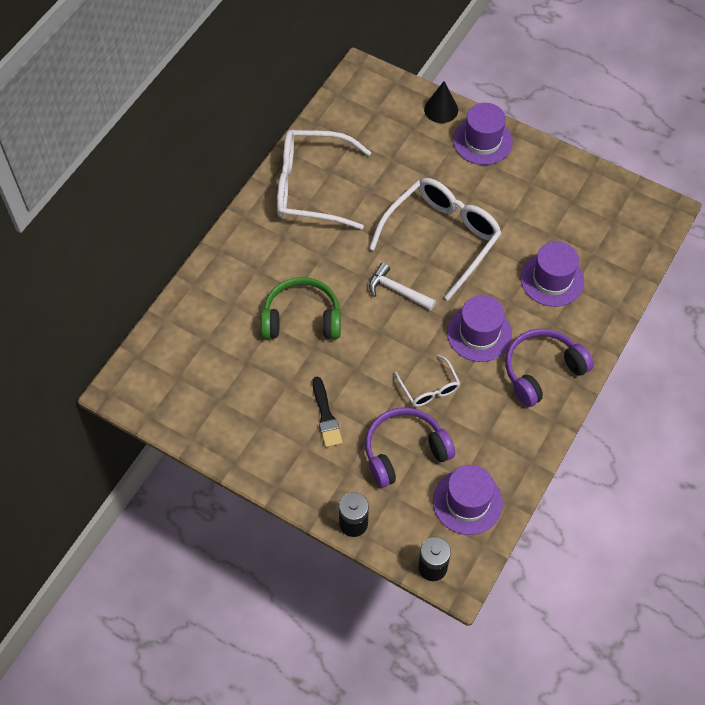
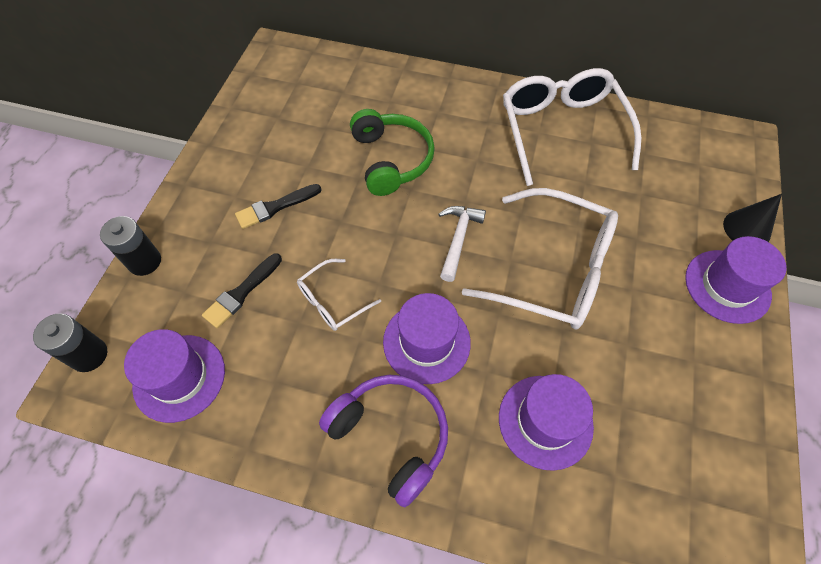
camera: 75 degrees right, 0 degrees up
purple headphones [365,407,455,488] -> black brush [202,253,282,328]

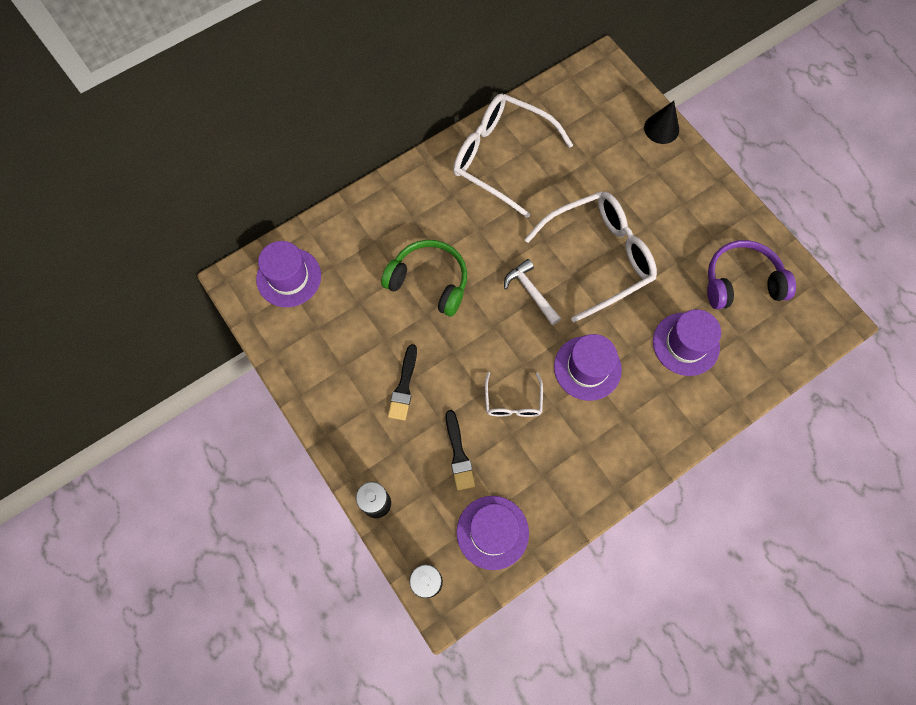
camera: 50 degrees left, 10 degrees up
purple headphones [319,375,448,507] -> purple headphones moved to [707,240,796,309]
purple hat [685,236,786,324] -> purple hat moved to [256,241,321,307]

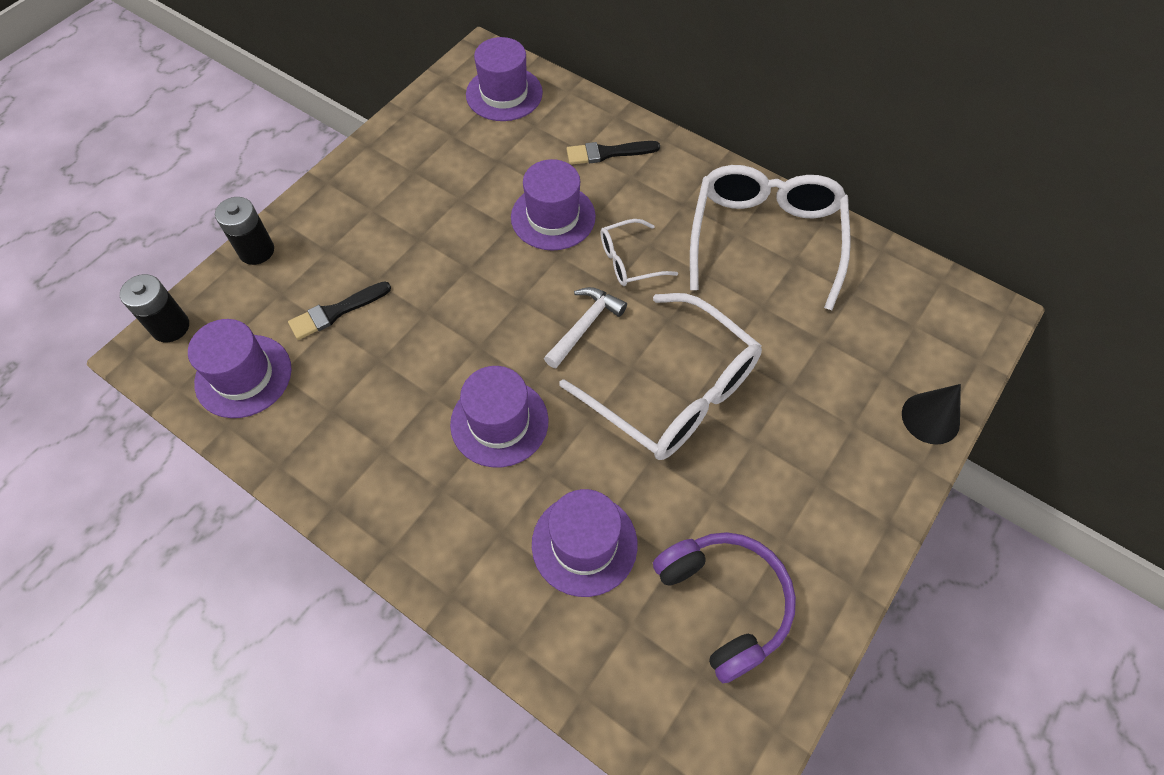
camera: 70 degrees right, 10 degrees down
green headphones [381,240,467,316] -> purple hat [511,159,596,251]
black brush [388,344,417,421] -> black brush moved to [566,141,660,165]
white glasses [485,372,543,417] -> white glasses moved to [600,219,678,286]

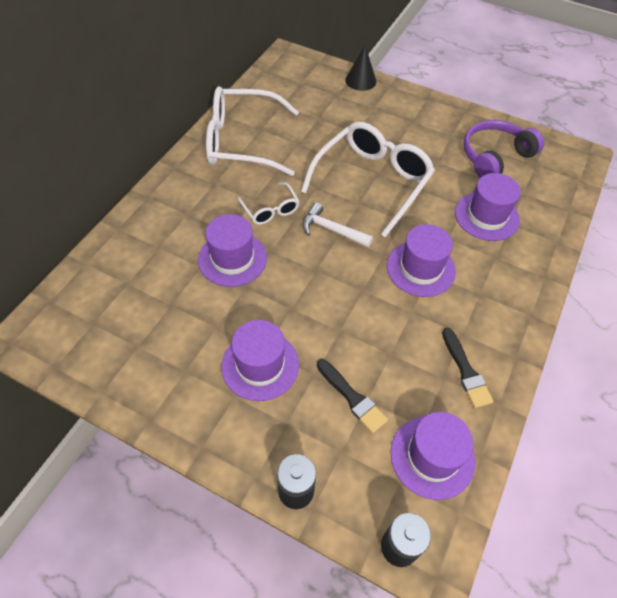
camera: 100 degrees left, 5 degrees down
purple hat [466,37,543,121] -> purple hat moved to [221,320,299,401]
black brush [566,141,660,165] -> black brush moved to [442,327,494,408]

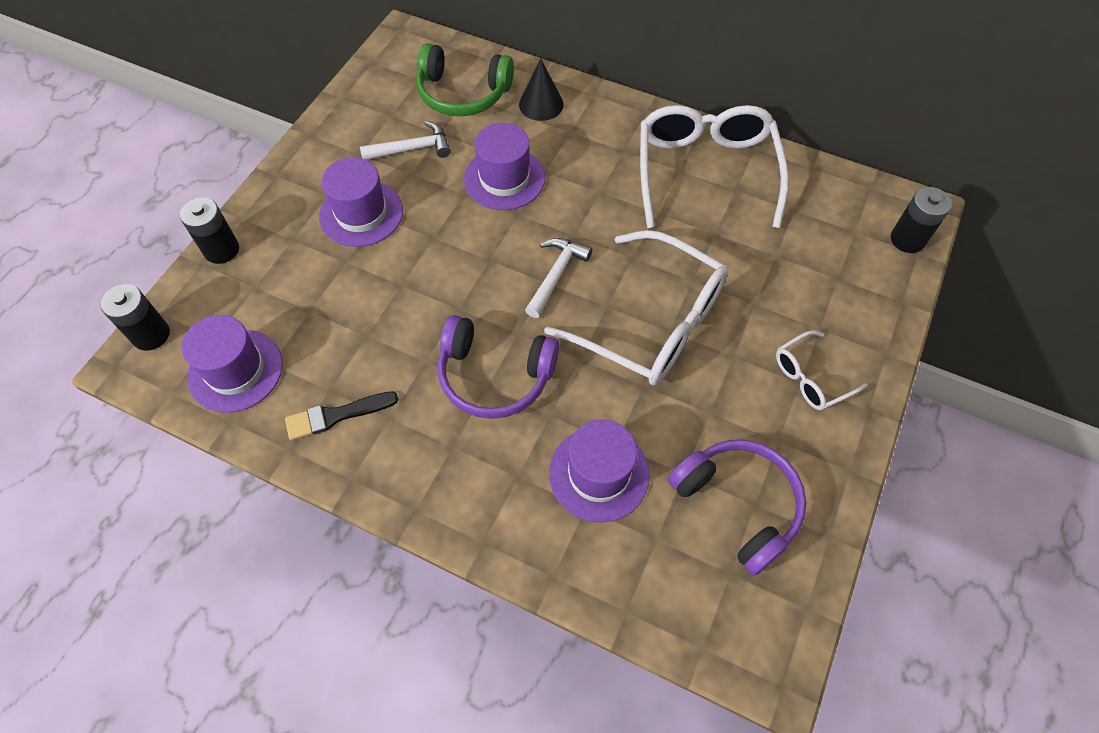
camera: 90 degrees right, 5 degrees up
white glasses [237,182,300,225] -> white glasses moved to [776,330,867,410]
black brush [317,359,388,433] -> none
black cone [345,46,376,91] -> black cone moved to [519,59,564,121]
purple hat [387,224,456,297] -> purple headphones [438,315,559,419]
none -> white hammer [360,121,451,160]
none -> green headphones [416,43,514,116]
none -> black battery [891,187,952,253]

